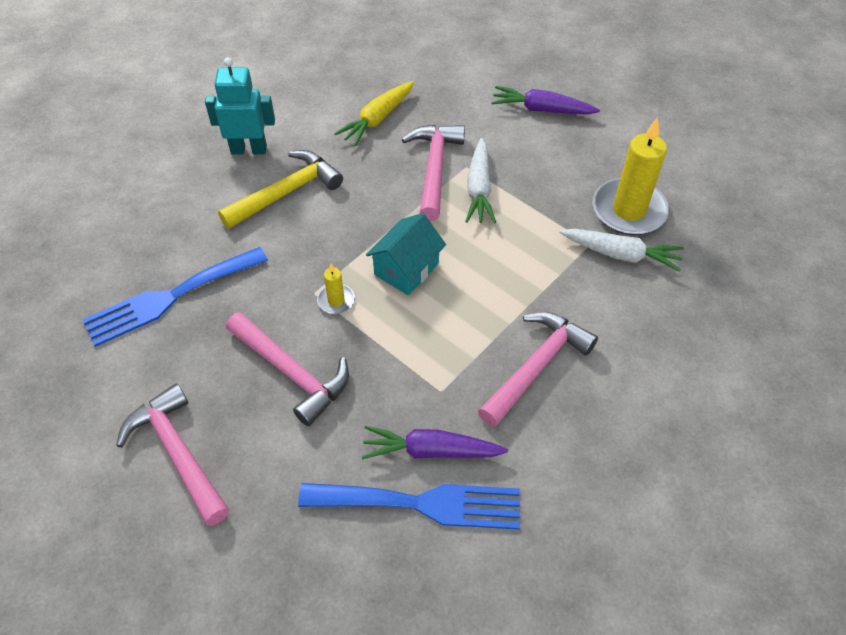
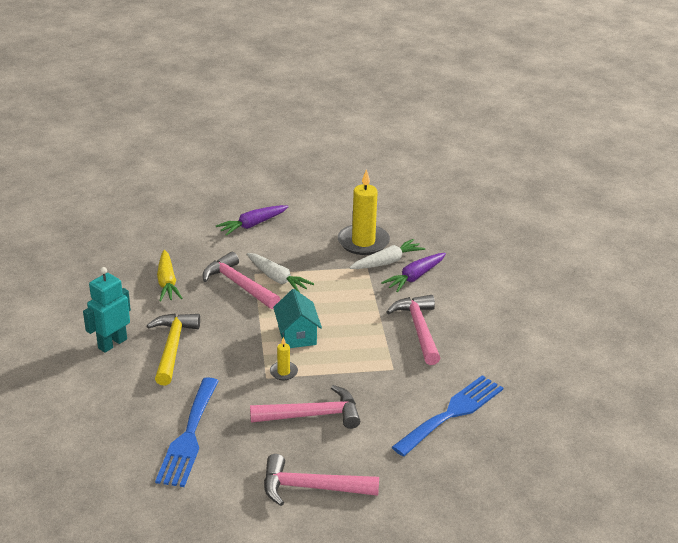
camera: 50 degrees left, 20 degrees down
purple carrot [362,426,508,459] -> purple carrot moved to [381,253,446,292]

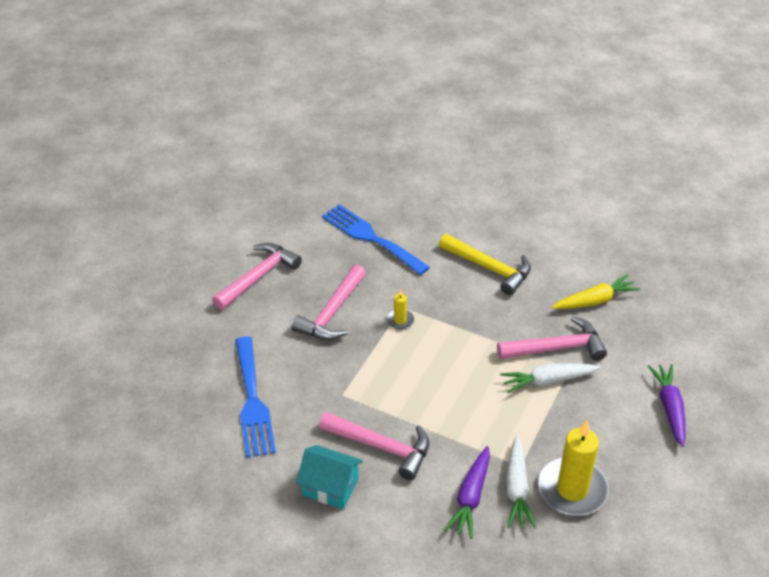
camera: 125 degrees right, 10 degrees up
turquoise robot [83,267,131,353] -> none
yellow carrot [157,250,182,301] -> yellow carrot turned 135 degrees clockwise [552,274,641,309]
turquoise house [273,289,322,348] -> turquoise house moved to [296,445,363,509]
purple carrot [381,253,446,292] -> purple carrot turned 150 degrees counterclockwise [444,446,490,538]

